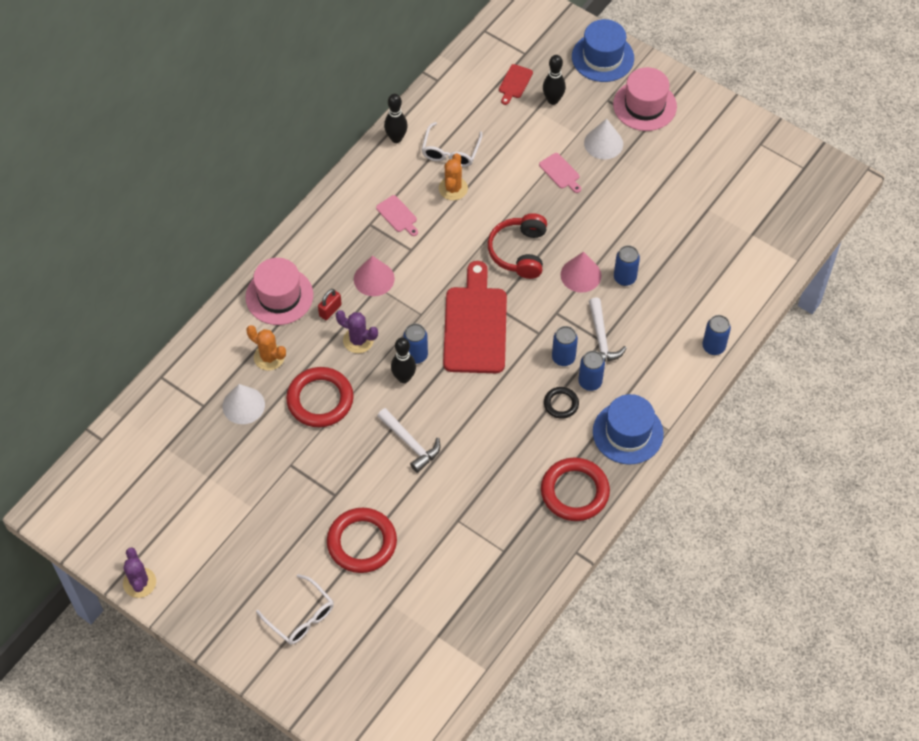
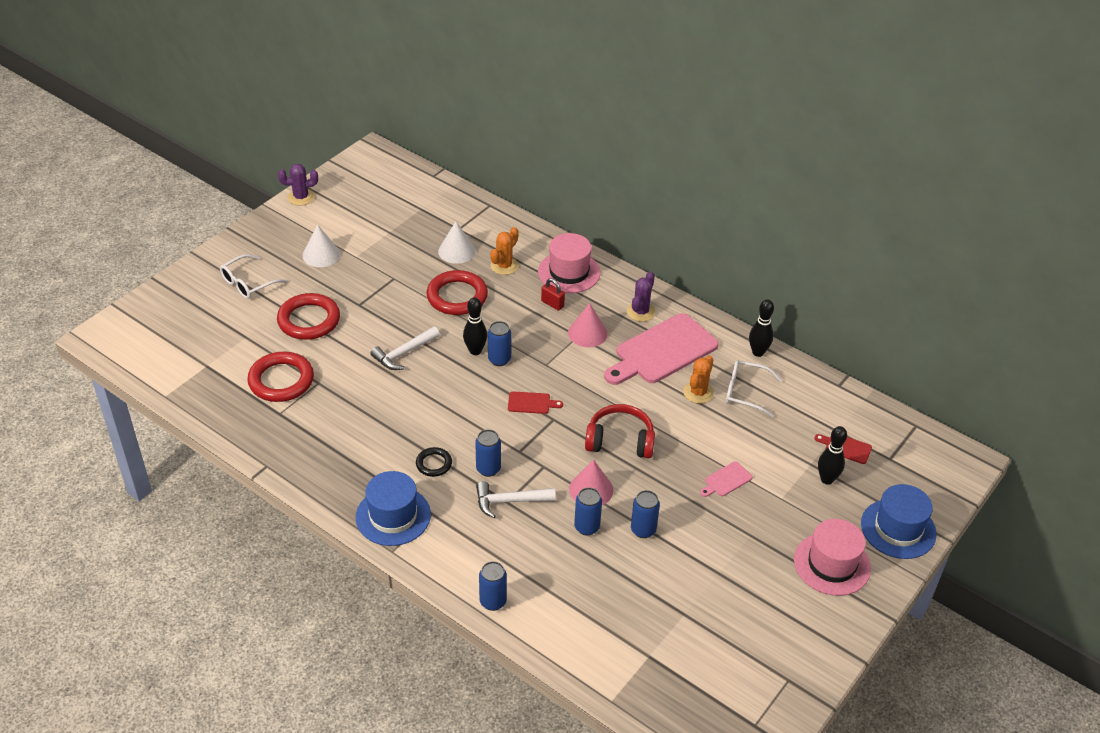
camera: 90 degrees right, 15 degrees down
purple cactus [336,310,378,353] -> purple cactus moved to [627,271,655,322]
pink cutting board [376,195,418,236] -> pink cutting board [604,313,719,385], size x2.37
orange cactus [439,153,468,200] -> orange cactus turned 75 degrees counterclockwise [683,355,714,404]
red cutting board [443,261,507,373] -> red cutting board [508,391,563,414], size x0.42
red ring [541,457,610,521] -> red ring moved to [247,352,314,402]
blue can [578,351,605,391] -> blue can moved to [631,490,660,538]
white cone [584,119,623,159] -> white cone moved to [302,224,340,267]

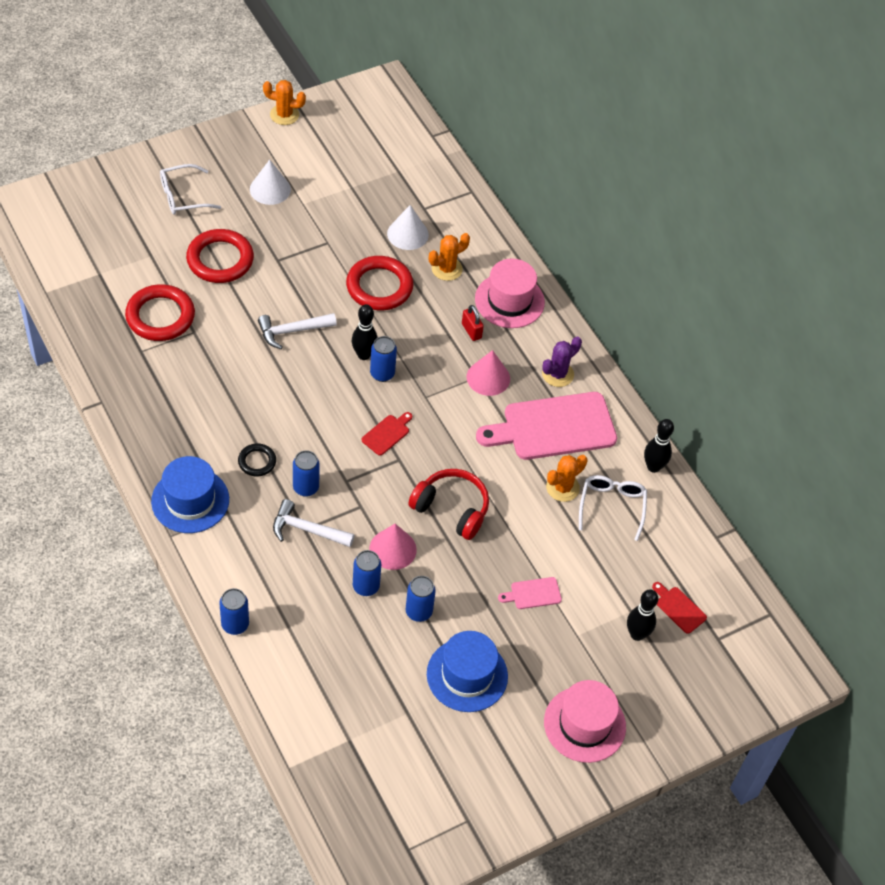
camera: 20 degrees right, 10 degrees up
purple cactus [278,164,318,206] -> orange cactus [263,80,306,125]
red cutting board [508,391,563,414] -> red cutting board turned 75 degrees counterclockwise [362,412,412,456]
white glasses [726,360,782,417] -> white glasses turned 60 degrees clockwise [579,475,647,541]
blue hat [861,484,937,559] -> blue hat moved to [427,631,508,712]

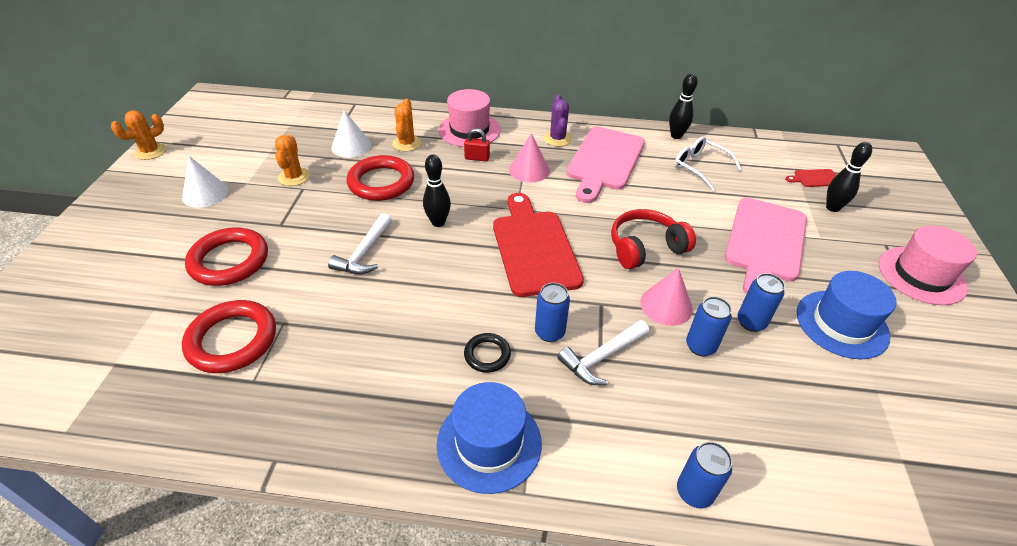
camera: 50 degrees left, 10 degrees down
white glasses [160,164,221,215] -> none
red cutting board [362,412,412,456] -> red cutting board [493,193,584,297], size x2.37
blue can [370,336,397,382] -> none
pink cutting board [498,577,562,609] -> pink cutting board [725,198,807,294], size x2.37
orange cactus [546,455,588,502] -> orange cactus moved to [275,135,310,186]

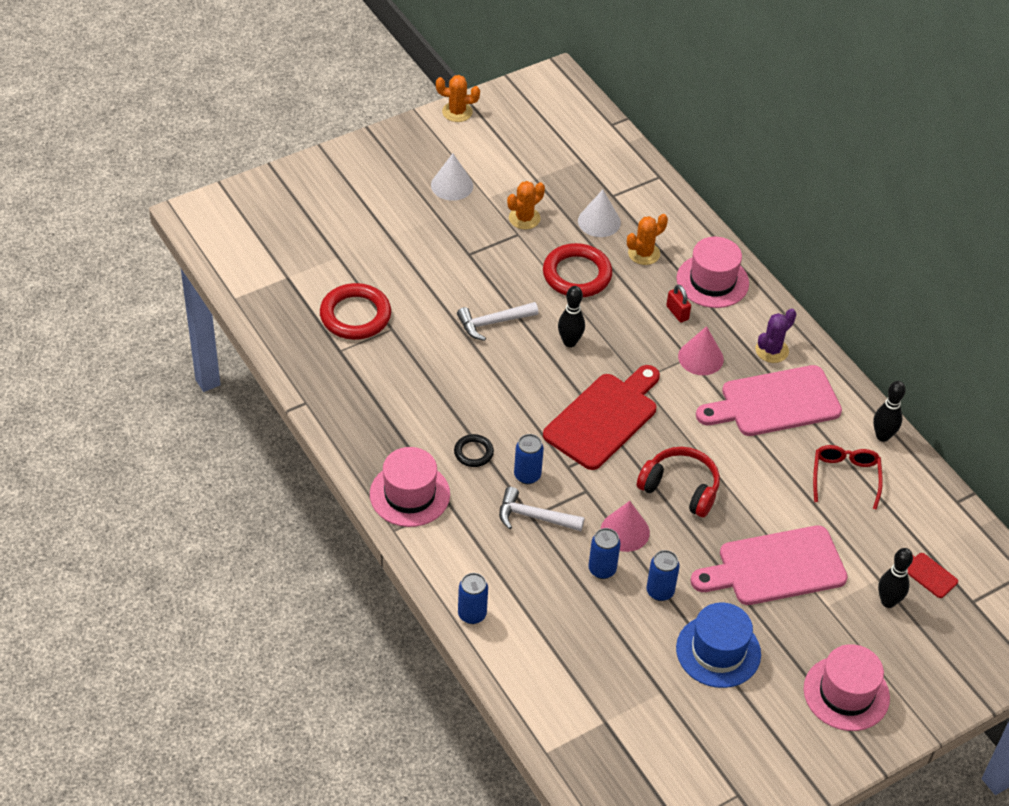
camera: 50 degrees right, 5 degrees up
red ring [185,227,268,286] -> none
blue hat [436,382,542,494] -> pink hat [370,447,450,527]
white glasses [674,137,742,191] -> red glasses [813,445,883,510]

